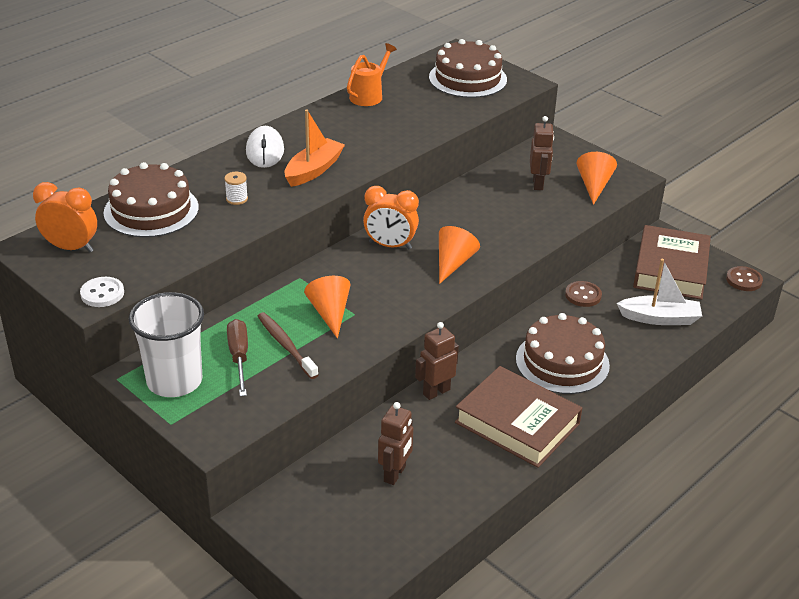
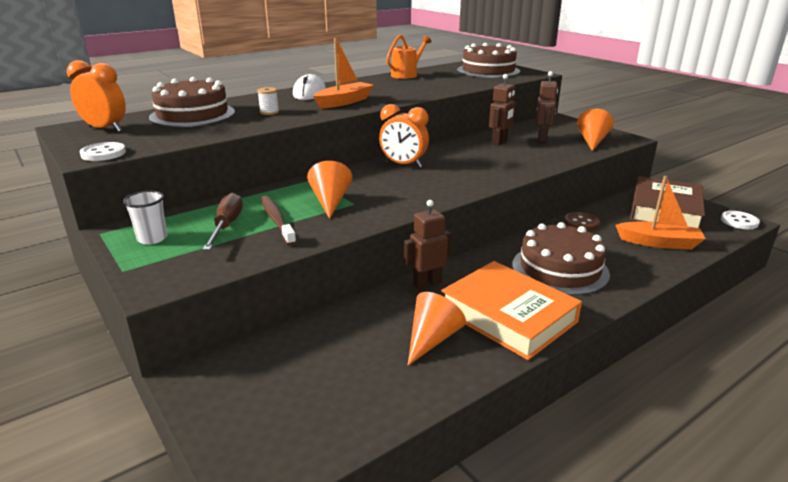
camera: 10 degrees right, 10 degrees down
white cup [129,292,204,397] -> white cup [123,191,167,245], size x0.51
brown robot [378,402,413,485] -> brown robot moved to [489,74,515,146]
orange cone [439,226,480,284] -> orange cone moved to [408,292,466,366]
brown book [455,366,582,468] -> orange book [441,261,582,360]
white boat [617,259,702,325] -> orange boat [616,176,705,250]
brown button [726,266,763,291] -> white button [721,211,760,229]

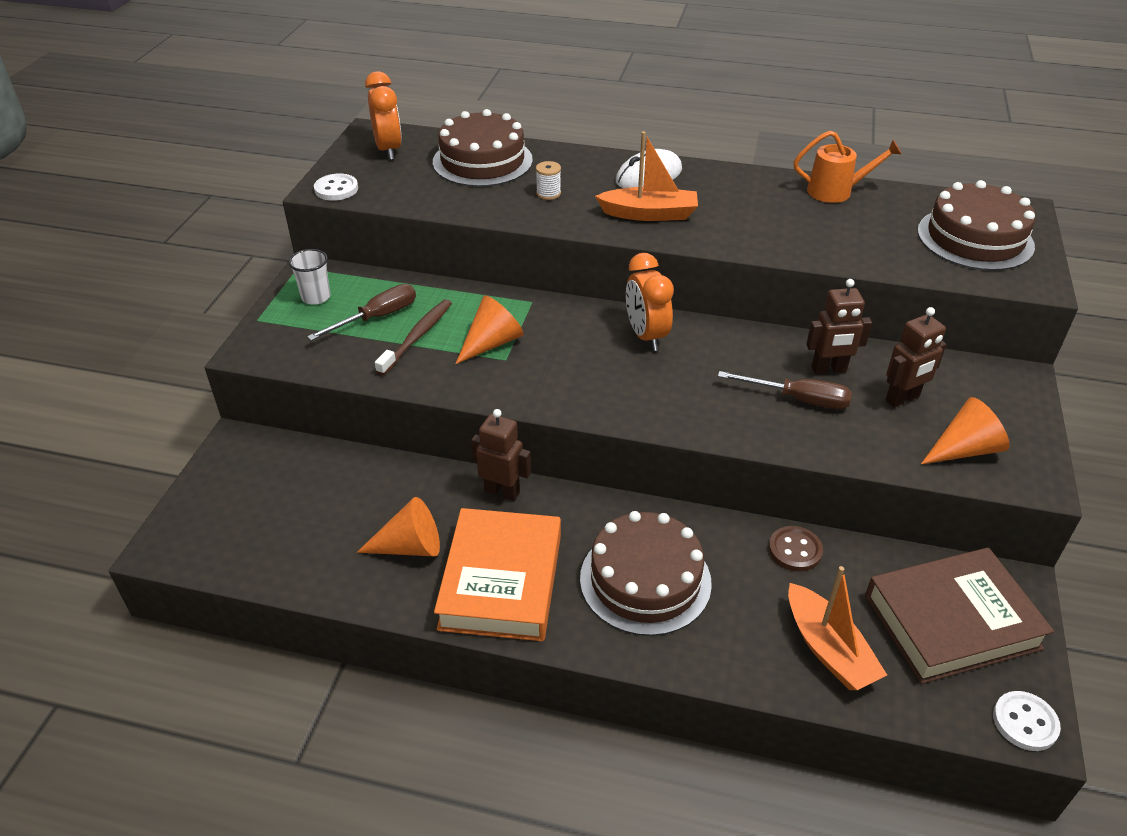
camera: 50 degrees right, 15 degrees up
none -> brown screwdriver [718,371,852,409]

